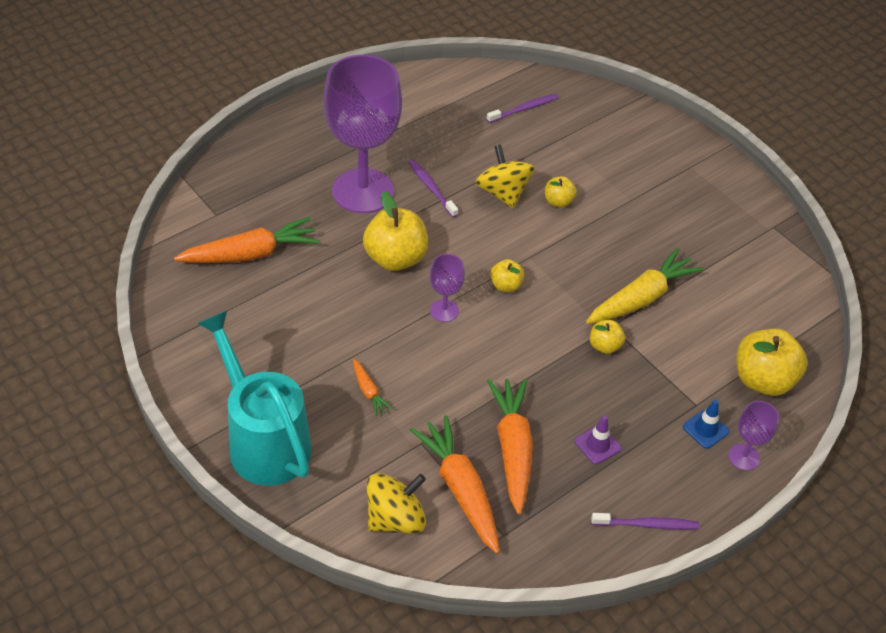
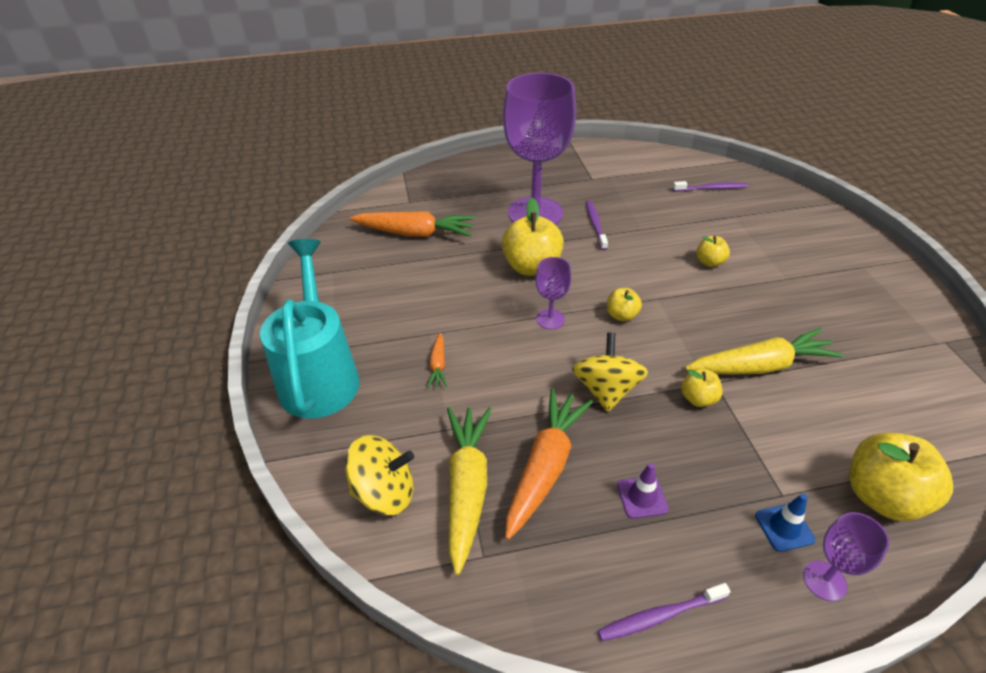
camera: 30 degrees right, 5 degrees down
orange carrot [410,415,500,554] -> yellow carrot [447,407,492,575]
yellow spinning top [475,144,535,208] -> yellow spinning top moved to [572,332,648,412]
purple toothbrush [591,513,699,530] -> purple toothbrush turned 135 degrees clockwise [598,583,731,641]

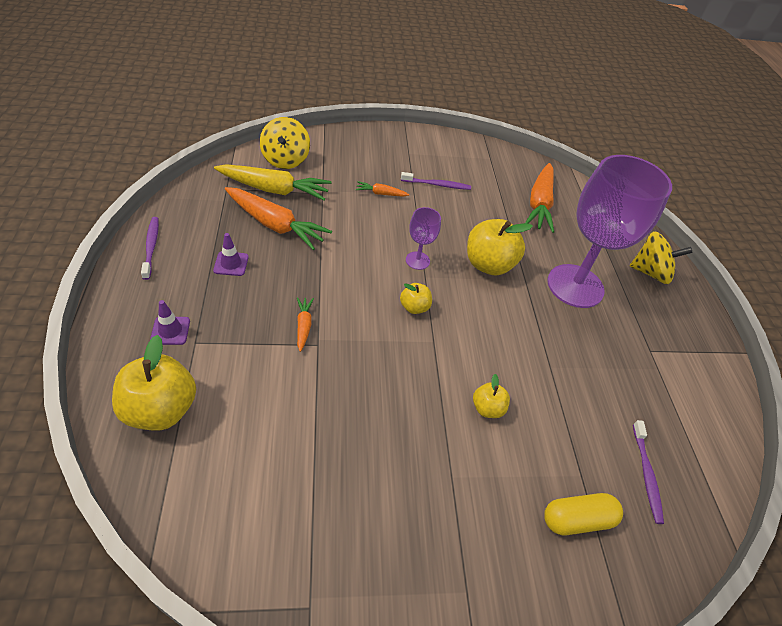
camera: 90 degrees right, 5 degrees up
turquoise watering can [260,239,360,418] -> none
yellow spinning top [572,332,648,412] -> yellow spinning top moved to [630,231,693,284]
purple toothbrush [586,200,608,250] -> purple toothbrush moved to [401,172,471,190]
yellow apple [681,369,723,407] -> orange carrot [297,297,314,352]
yellow carrot [685,328,844,375] -> none
blue traffic cone [755,494,815,552] -> purple traffic cone [150,300,190,345]
purple goblet [803,512,889,601] -> none
none -> yellow capsule [544,493,623,535]

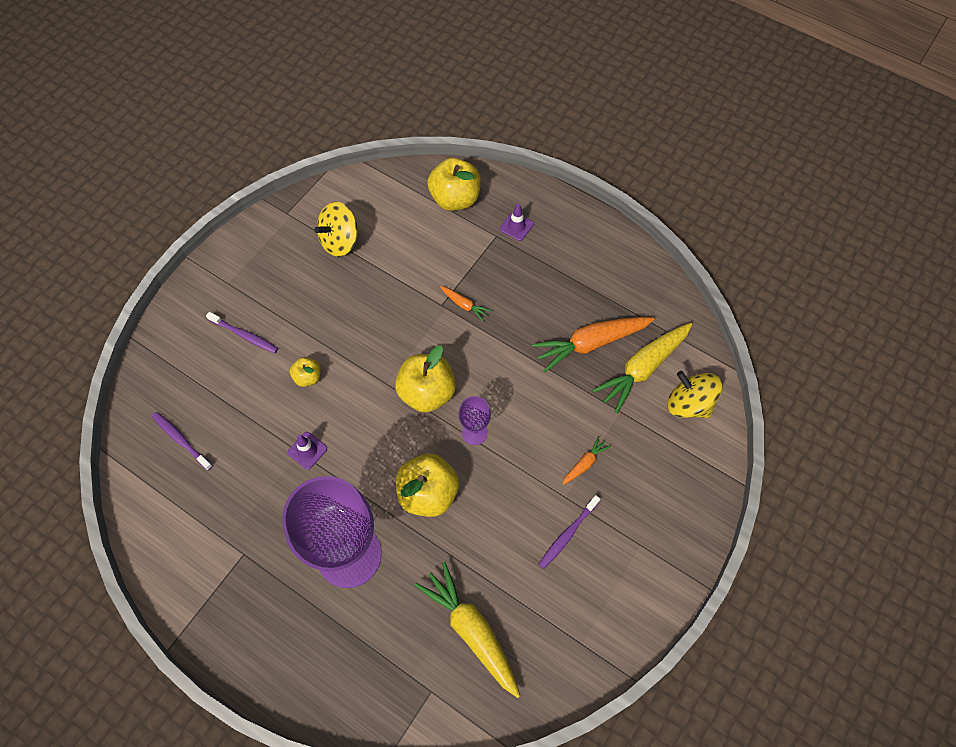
camera: 135 degrees right, 15 degrees up
purple toothbrush [141,217,159,280] -> purple toothbrush moved to [206,312,278,353]
purple traffic cone [213,233,249,276] -> purple traffic cone moved to [287,432,327,469]
yellow apple [400,283,432,314] -> yellow apple [395,345,456,412], size x1.92
orange carrot [525,163,554,233] -> yellow carrot [415,562,520,698]
yellow capsule [544,493,623,535] -> none
yellow spinning top [630,231,693,284] -> yellow spinning top moved to [314,202,358,257]

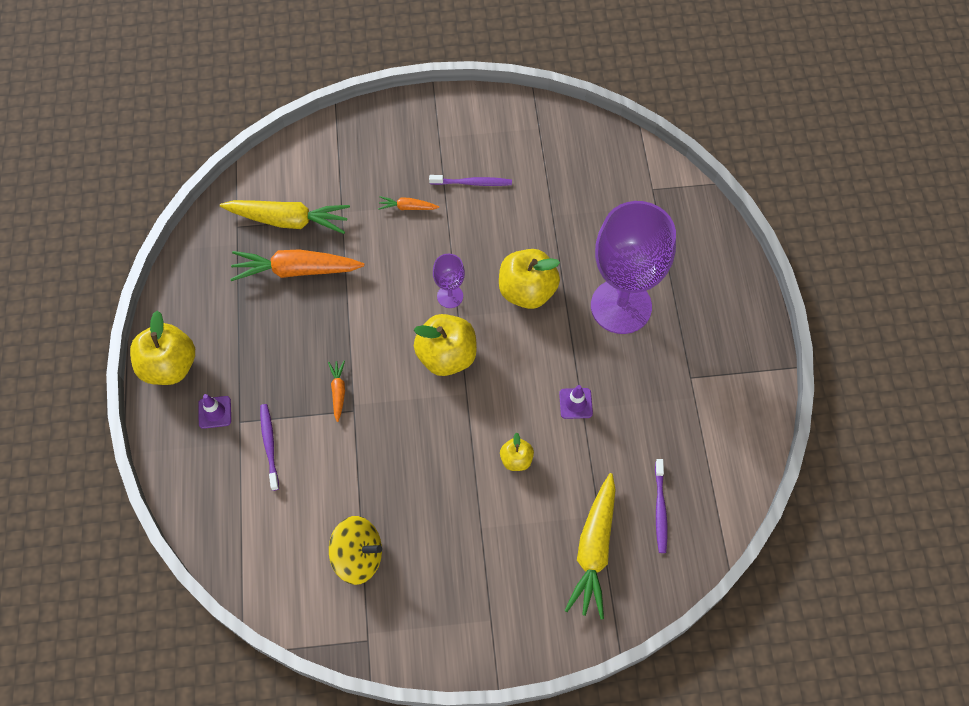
camera: 130 degrees left, 0 degrees up
purple toothbrush [206,312,278,353] -> purple toothbrush moved to [260,404,279,491]
yellow carrot [415,562,520,698] -> yellow carrot moved to [564,473,616,620]
yellow apple [427,158,481,211] -> yellow apple moved to [130,311,195,385]
orange carrot [532,317,654,372] -> orange carrot turned 150 degrees clockwise [230,249,364,281]
yellow spinning top [667,371,723,418] -> none

